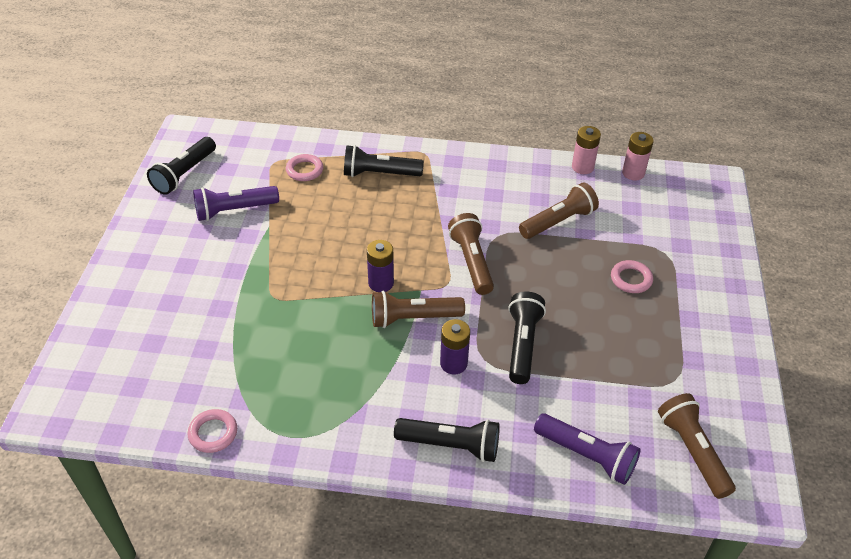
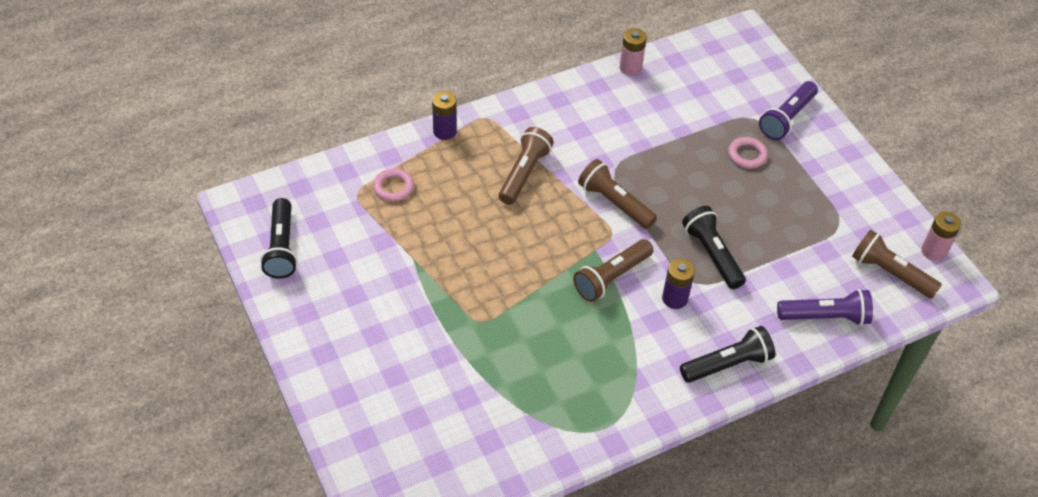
camera: 35 degrees left, 5 degrees up
pink ring [188,409,237,453] -> none
purple flashlight [193,186,279,221] -> purple flashlight moved to [759,81,818,140]
black flashlight [344,145,424,177] -> none
purple battery [367,240,394,292] -> purple battery moved to [432,91,457,140]
brown flashlight [519,182,599,239] -> brown flashlight moved to [499,127,554,205]
pink battery [622,132,654,180] -> pink battery moved to [922,211,961,261]

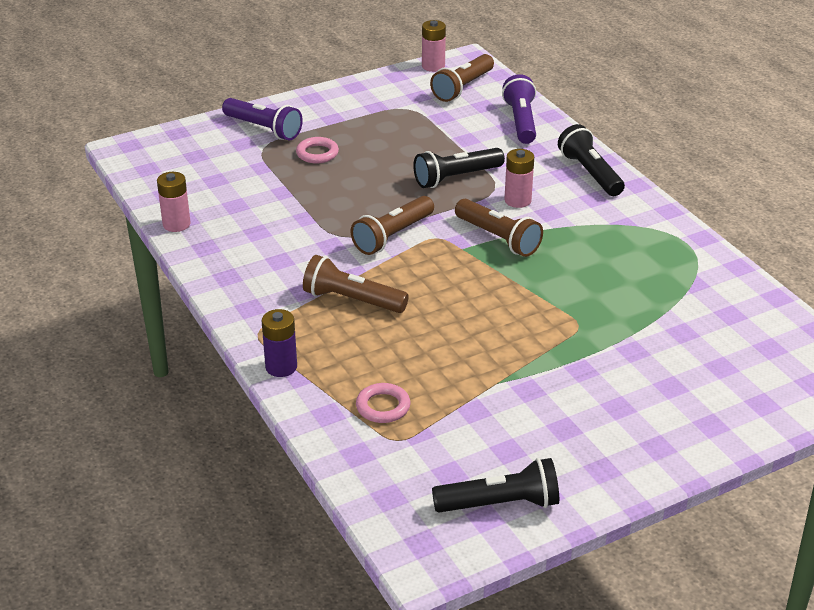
camera: 90 degrees left, 15 degrees down
purple battery [662,259,695,309] -> pink battery [504,149,534,208]

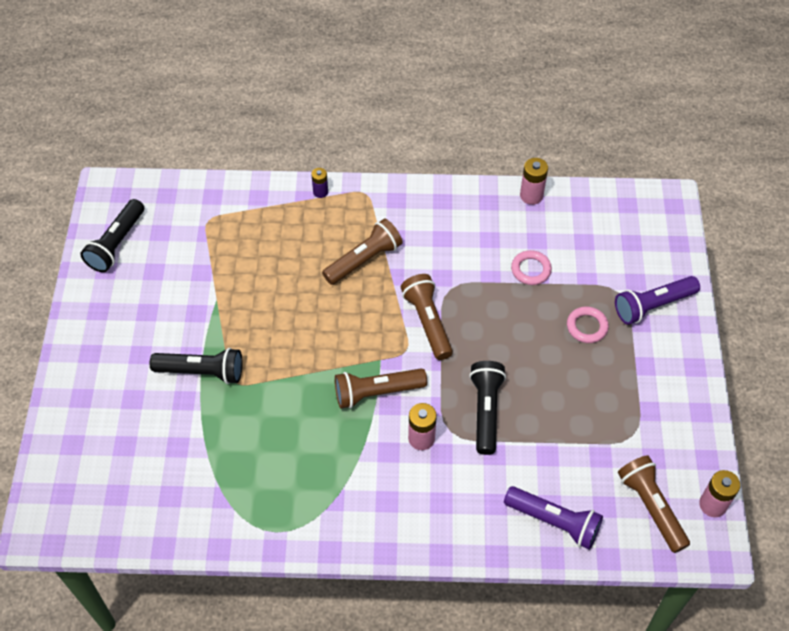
camera: 120 degrees right, 20 degrees up
purple battery [262,309,297,377] -> purple battery [311,168,328,198], size x0.65
pink ring [356,383,410,423] -> pink ring moved to [511,250,552,285]
black flashlight [558,124,625,196] -> black flashlight moved to [150,348,243,384]

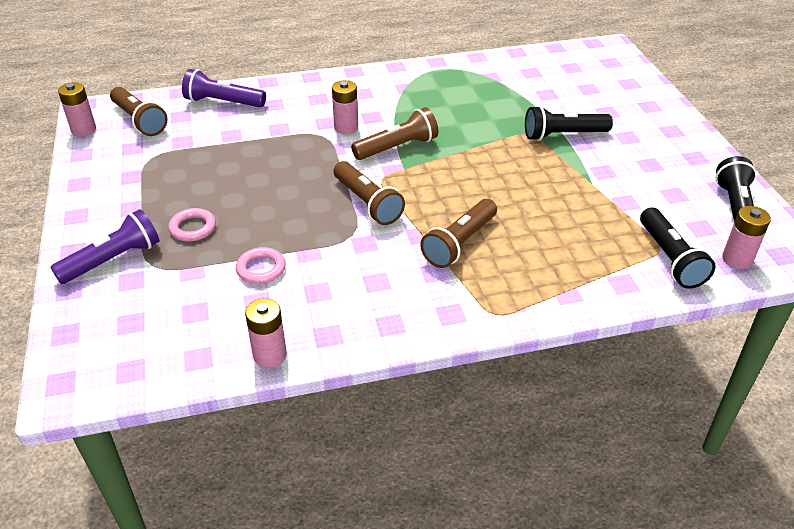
camera: 165 degrees right, 15 degrees down
purple battery [311,168,328,198] -> none
black flashlight [469,361,506,455] -> black flashlight moved to [640,207,716,289]
none -> pink battery [722,206,771,269]

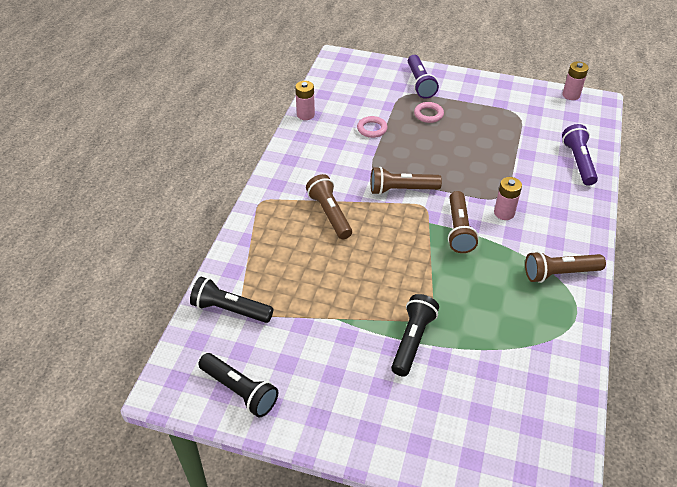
camera: 120 degrees right, 5 degrees up
brown flashlight [110,87,167,136] -> brown flashlight moved to [525,251,606,283]
purple flashlight [182,69,266,107] -> purple flashlight turned 45 degrees counterclockwise [562,124,598,186]
pink battery [722,206,771,269] -> none

